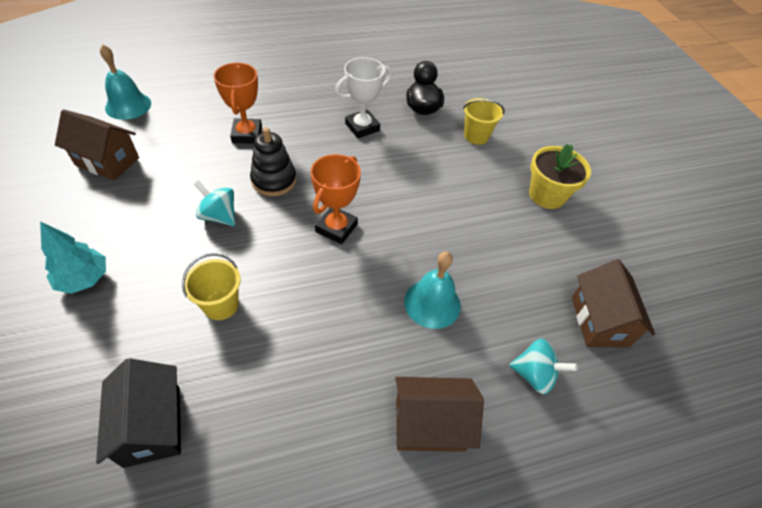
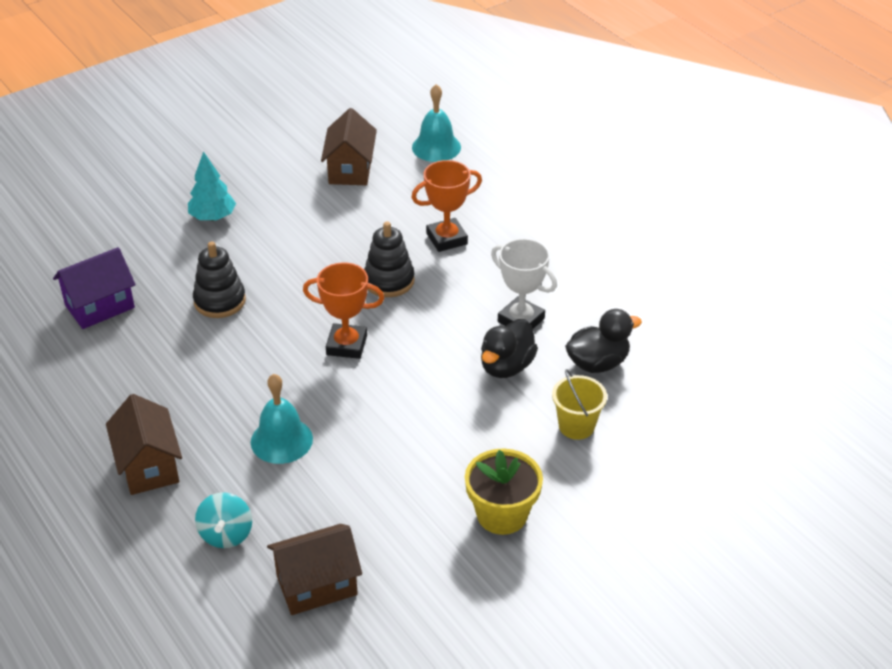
camera: 75 degrees right, 10 degrees down
black house [96,358,181,468] -> purple house [53,247,136,329]
yellow bucket [182,253,241,320] -> black stacking toy [193,241,246,318]
turquoise spinning top [194,180,235,226] -> none
none -> black duck [481,319,538,378]

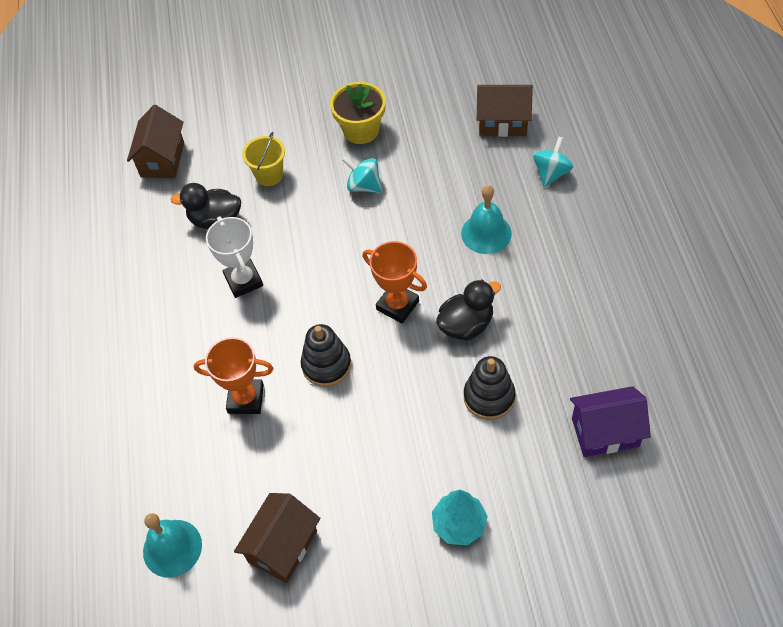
camera: 150 degrees left, 15 degrees up
brown house [106,394,182,495] -> brown house moved to [127,105,184,178]
black duck [481,319,538,378] -> black duck moved to [436,279,501,341]
none -> turquoise spinning top [342,156,382,193]

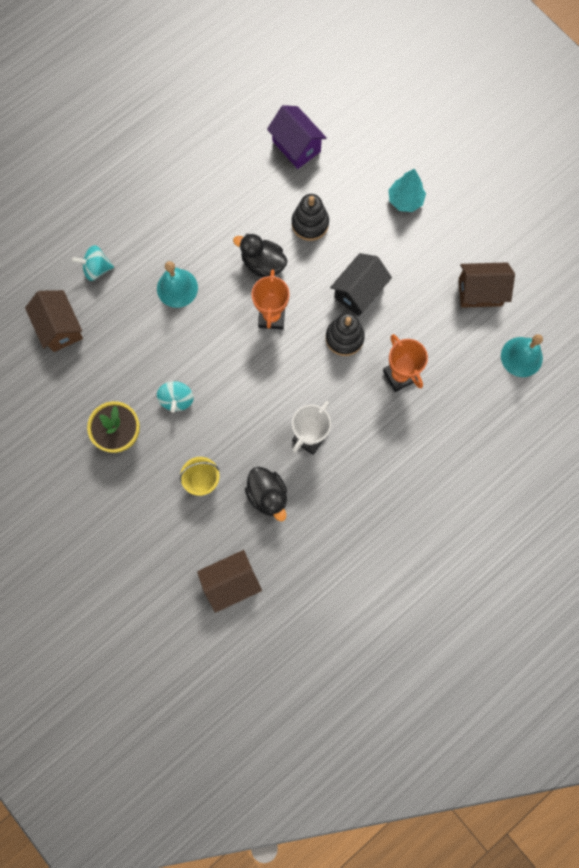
camera: 125 degrees left, 20 degrees up
none -> black house [330,253,392,316]

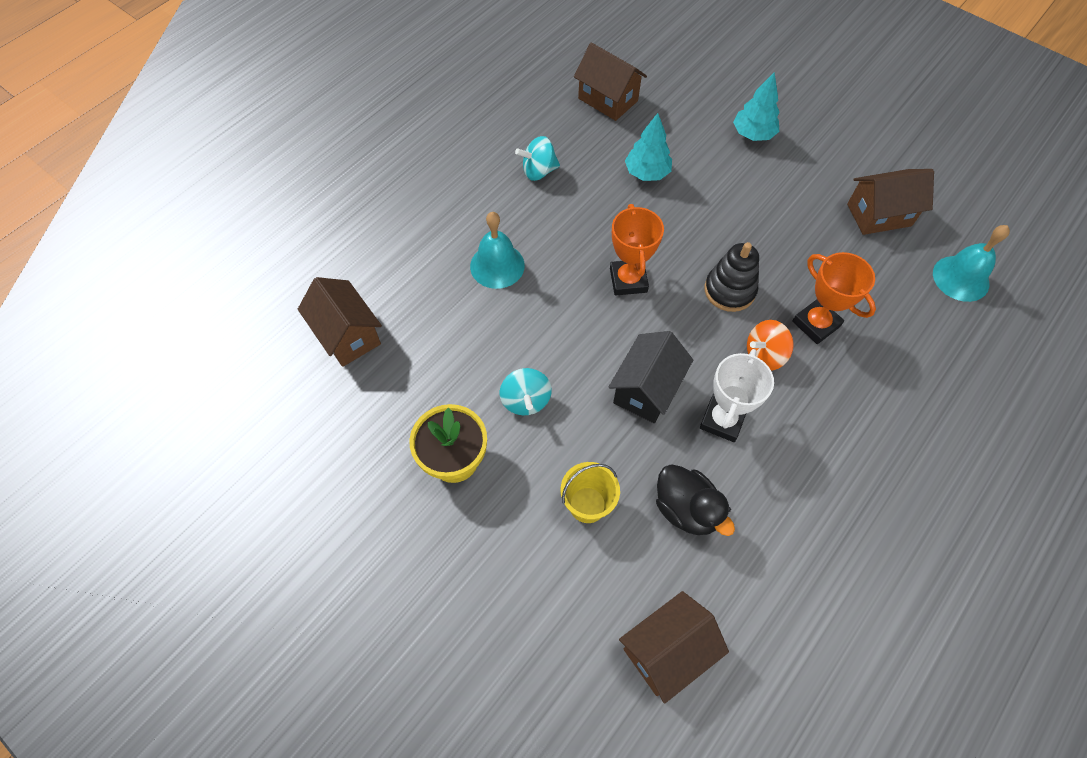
camera: 10 degrees left, 15 degrees down
turquoise spinning top [72,245,114,281] -> turquoise spinning top moved to [515,136,560,181]
black duck [233,234,287,278] -> none
purple house [267,105,327,169] -> brown house [574,43,647,121]
black stacking toy [292,194,329,241] -> turquoise tree [625,113,672,181]
black house [330,253,392,316] -> black house moved to [609,331,693,423]
none -> orange spinning top [747,320,794,370]

